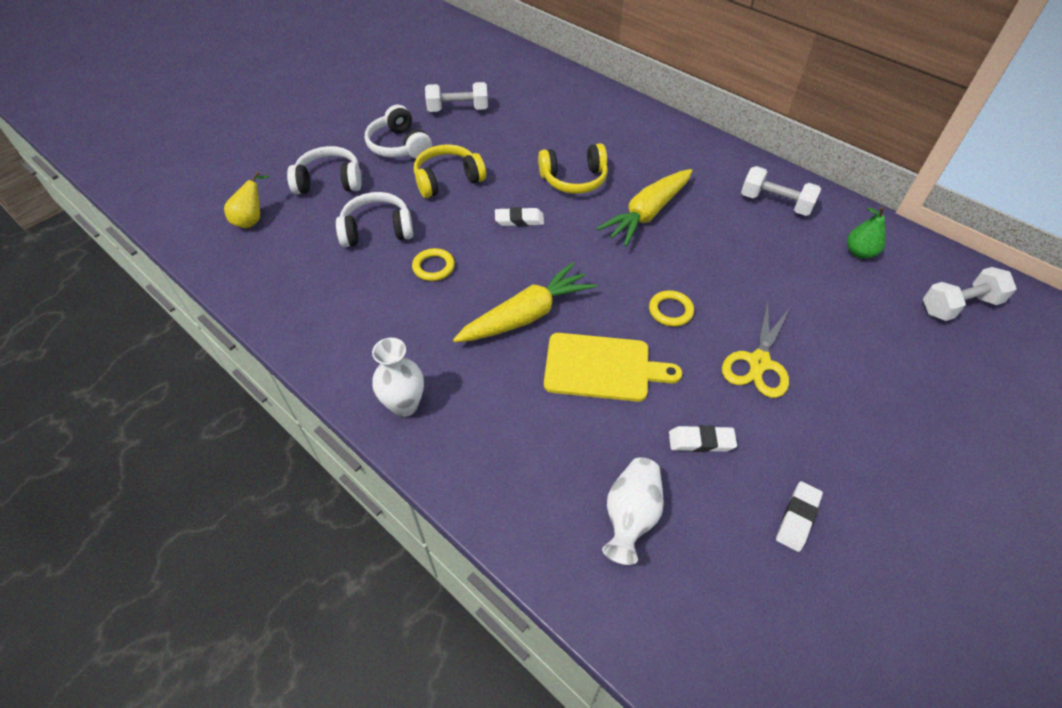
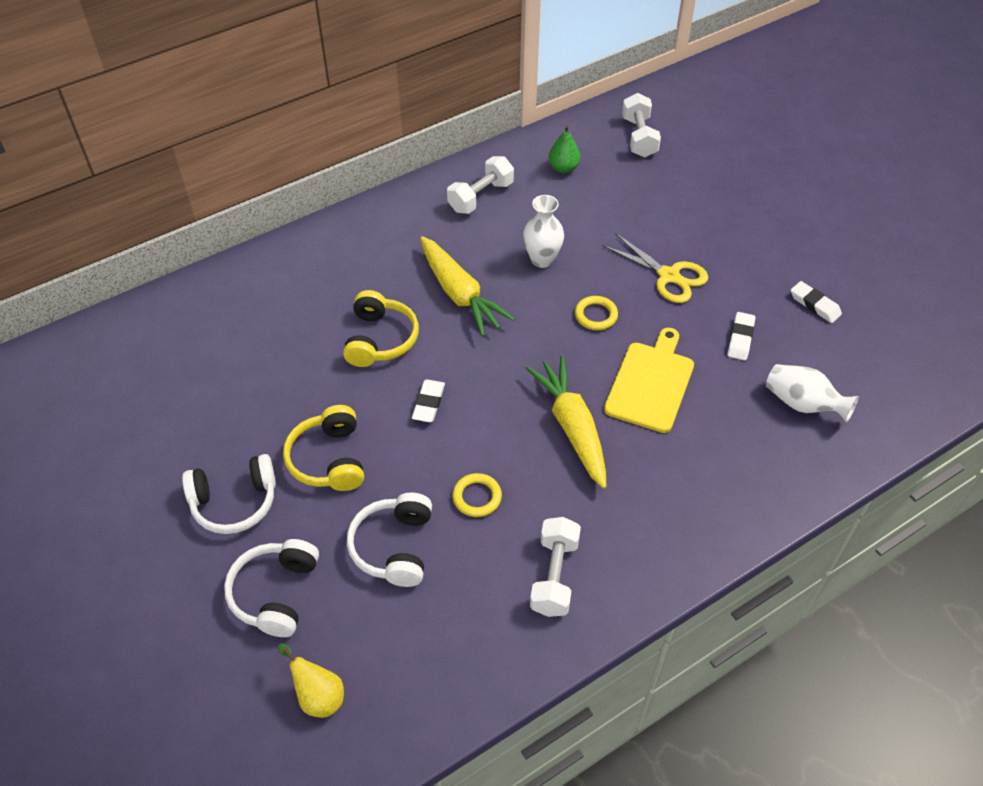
camera: 75 degrees left, 0 degrees up
white vase [372,338,424,417] -> white vase moved to [523,195,564,268]
white dumbbell [425,82,488,112] -> white dumbbell moved to [530,517,581,617]

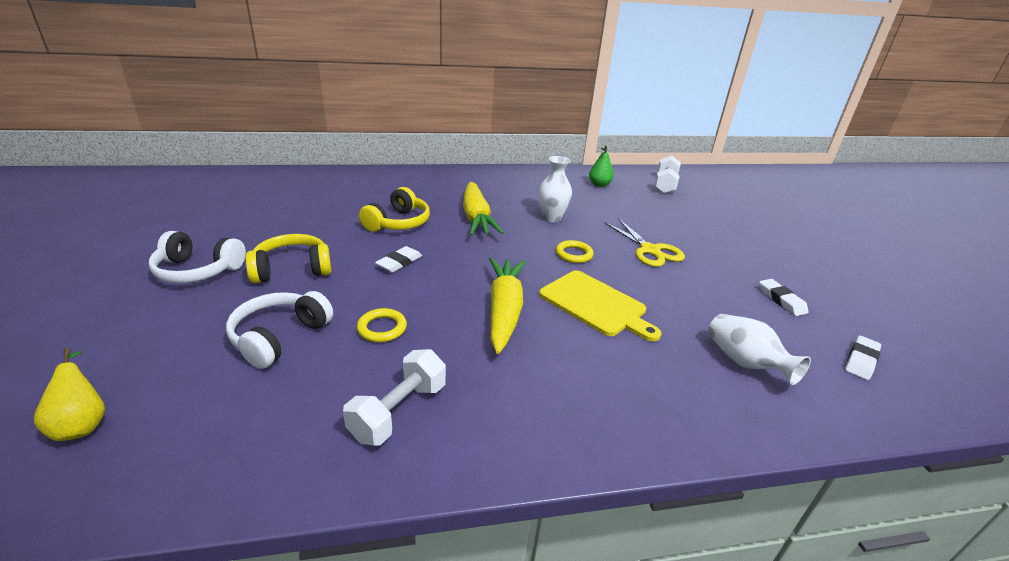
camera: 20 degrees right, 20 degrees down
white headphones [224,539,319,637] -> none
yellow headphones [283,405,364,491] -> yellow headphones turned 60 degrees clockwise [245,234,331,283]
white dumbbell [447,156,514,214] -> none
yellow cutting board [604,328,694,433] -> yellow cutting board turned 90 degrees clockwise [539,270,661,342]
white eraser [727,312,755,361] -> white eraser moved to [845,336,881,380]

